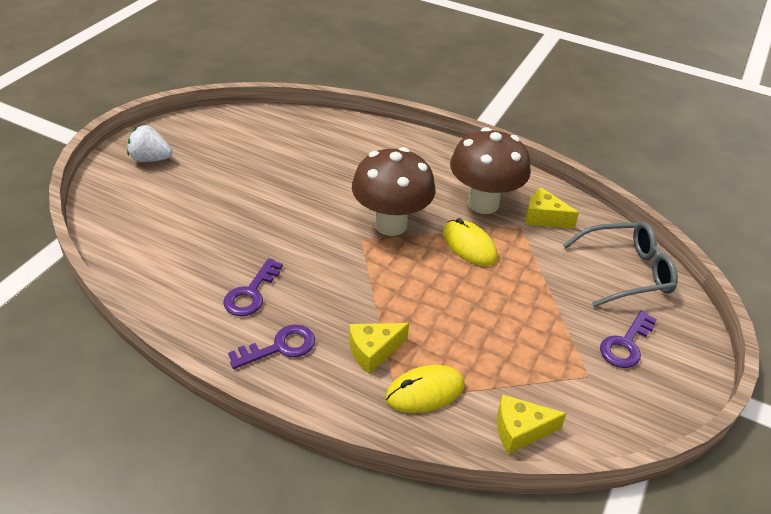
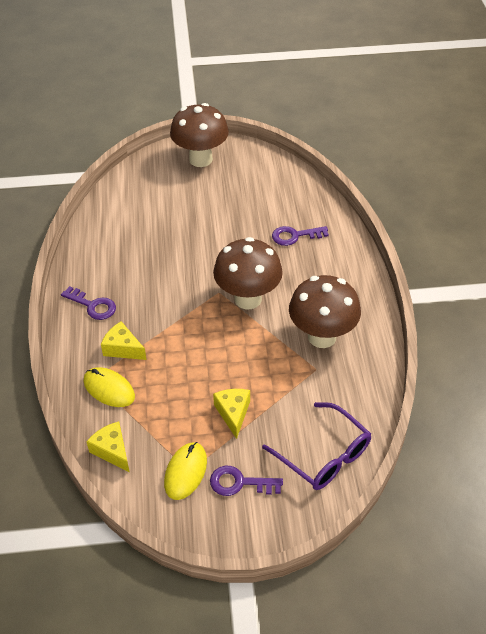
camera: 60 degrees right, 5 degrees up
white strawberry [127,125,172,162] -> brown mushroom [170,103,229,167]
purple key [223,258,283,316] -> purple key moved to [272,226,329,246]
yellow mouse [443,218,498,266] -> yellow mouse moved to [164,442,207,500]
yellow cheese [525,187,579,228] -> yellow cheese moved to [213,389,250,439]
grey glasses [563,222,678,307] -> purple glasses [262,402,371,490]

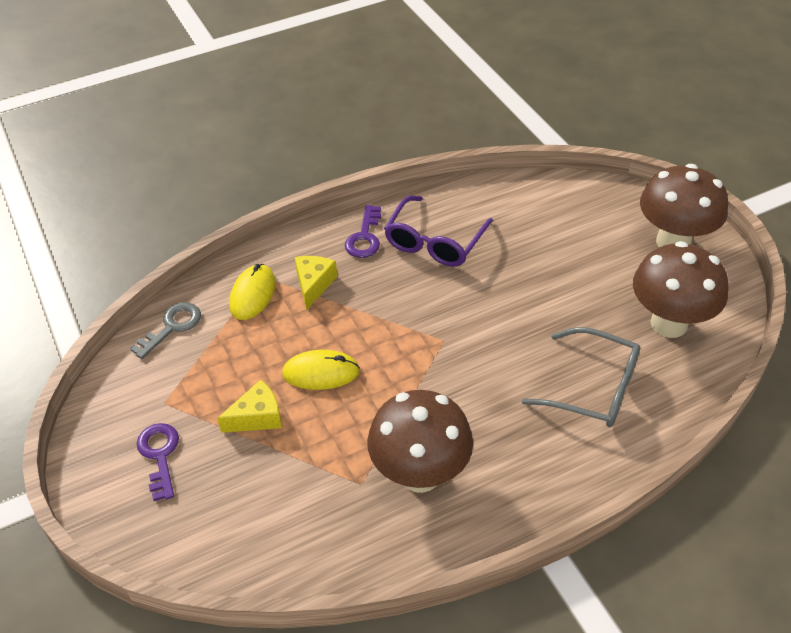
camera: 70 degrees right, 0 degrees up
yellow cheese [86,422,130,472] -> grey key [130,302,201,359]
yellow mouse [164,442,207,500] -> yellow mouse moved to [282,350,360,390]
brown mushroom [213,237,283,309] -> brown mushroom moved to [633,241,728,338]
purple glasses [262,402,371,490] -> purple glasses moved to [384,195,493,267]
purple key [272,226,329,246] -> grey glasses [522,327,640,427]

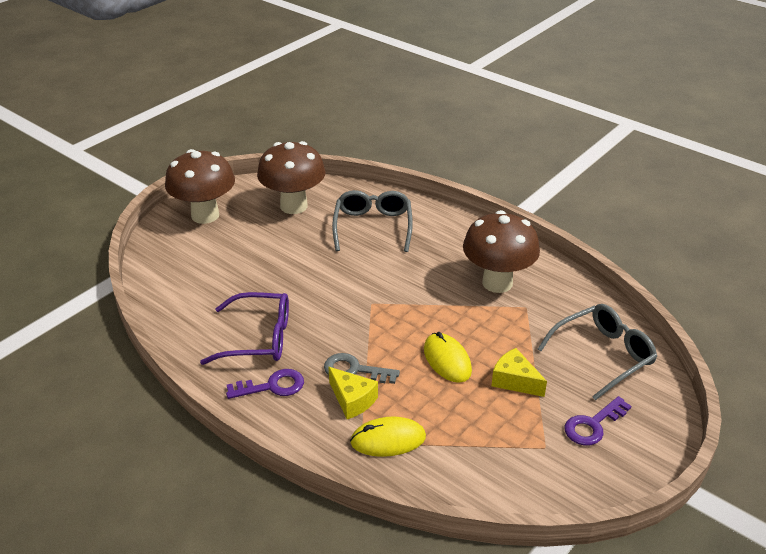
camera: 115 degrees left, 10 degrees down
grey key [130,302,201,359] -> grey key moved to [324,353,400,384]
yellow cheese [295,256,337,311] -> yellow cheese turned 120 degrees counterclockwise [328,367,378,419]
none -> grey glasses [538,304,657,400]

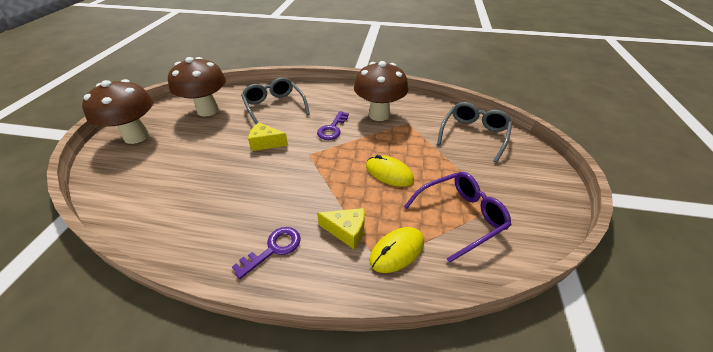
camera: 30 degrees left, 5 degrees up
purple glasses [200,292,289,365] -> purple glasses moved to [404,172,512,263]
grey key [324,353,400,384] -> none
yellow cheese [491,348,547,397] -> yellow cheese moved to [248,122,288,151]
purple key [565,396,632,446] -> purple key moved to [317,111,349,140]

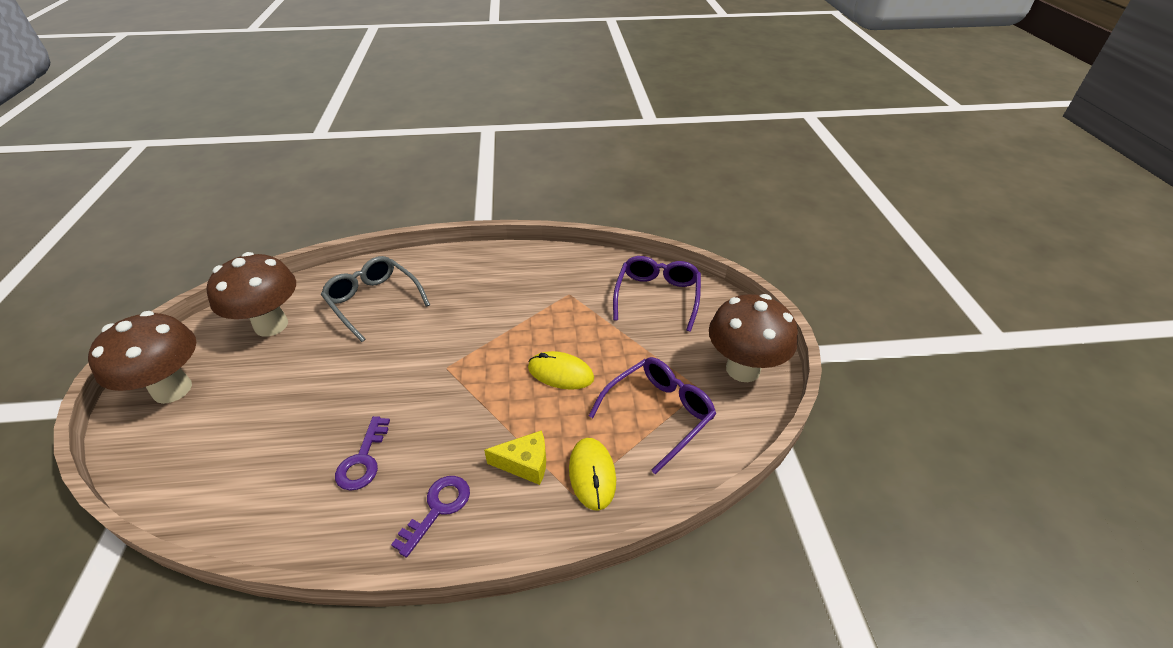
camera: 15 degrees left, 0 degrees up
yellow cheese [248,122,288,151] -> none
purple key [317,111,349,140] -> purple key moved to [335,416,390,491]
brown mushroom [354,61,408,121] -> brown mushroom moved to [709,294,798,382]
yellow mouse [369,227,424,273] -> yellow mouse turned 45 degrees counterclockwise [569,438,616,511]
grey glasses [437,102,512,163] -> purple glasses [613,256,701,332]

